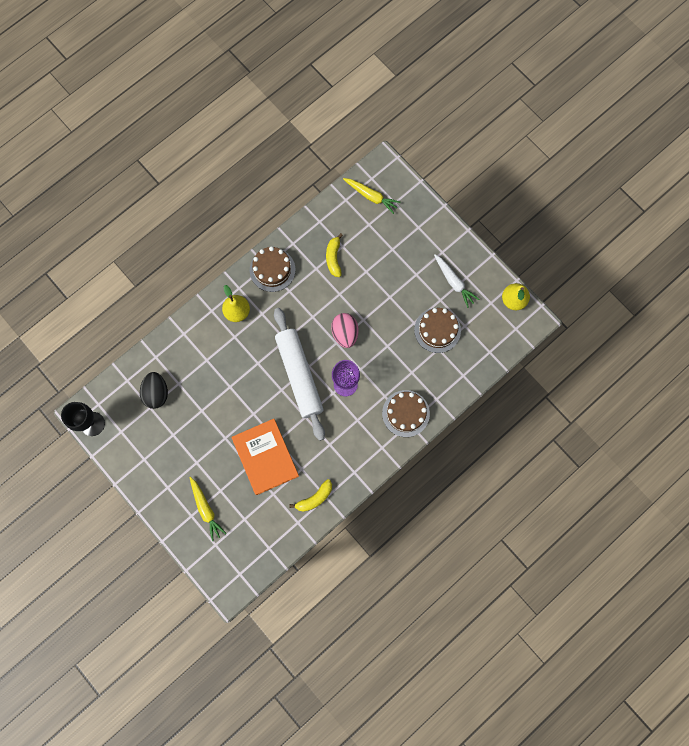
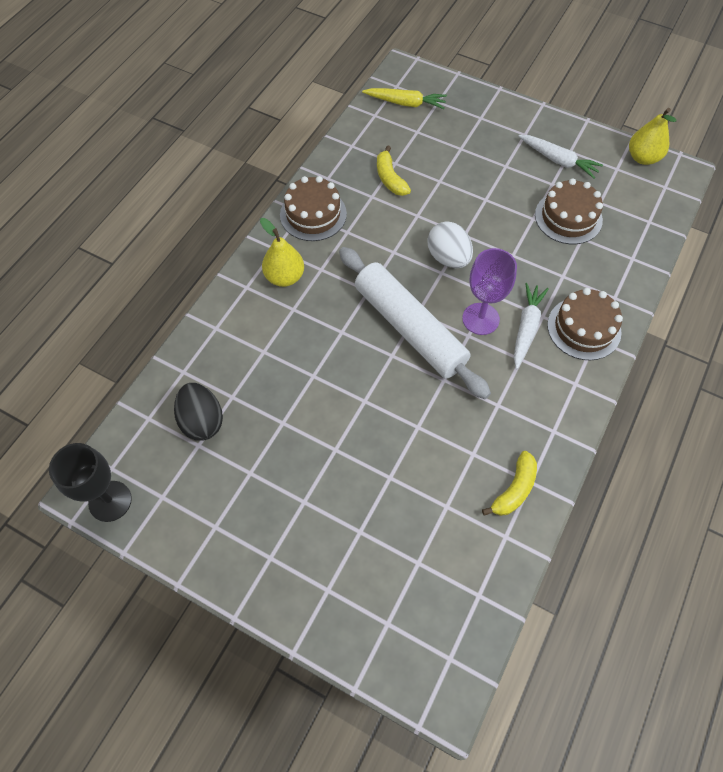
camera: 20 degrees left, 15 degrees down
yellow carrot [189,477,227,541] -> none
orange book [232,419,299,495] -> none
pink egg [331,313,358,348] -> white egg [427,221,473,268]
none -> white carrot [514,283,549,369]

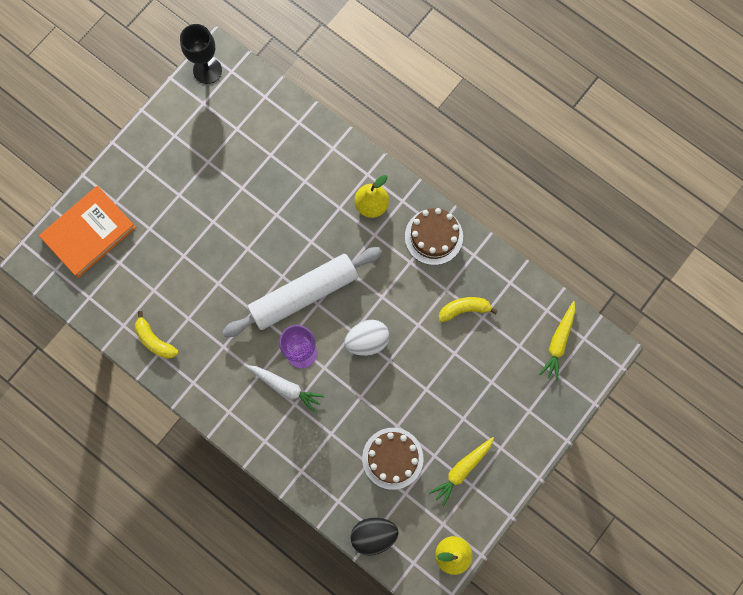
camera: 100 degrees right, 15 degrees up
black egg [174,383,223,441] -> black egg moved to [351,518,398,555]
white carrot [518,135,603,178] -> yellow carrot [429,437,494,507]
brown cake [547,288,623,360] -> none
none -> orange book [39,186,136,278]

